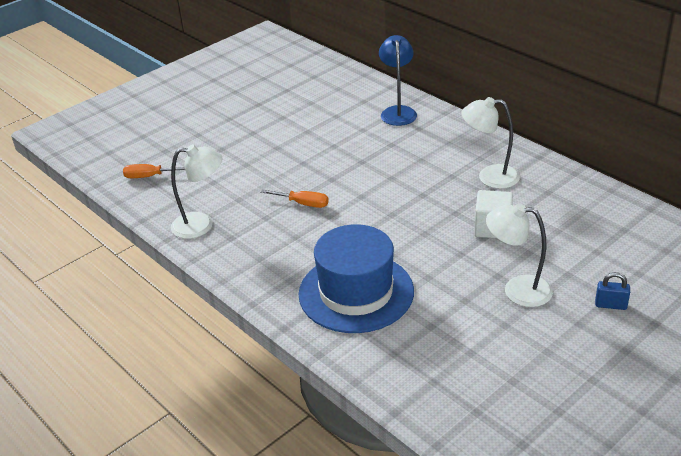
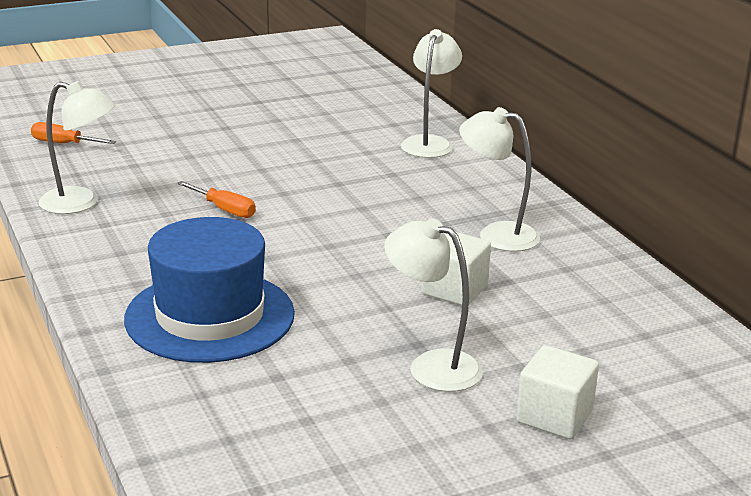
camera: 15 degrees right, 10 degrees down
blue lamp [379,35,417,126] -> white lamp [401,29,462,158]
blue padlock [595,272,630,310] -> white cube [516,345,599,439]

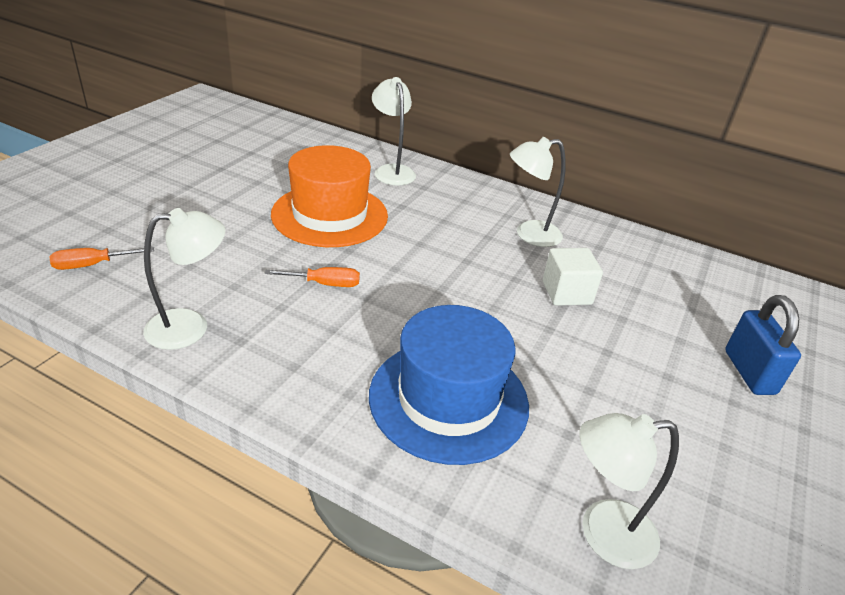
camera: 40 degrees left, 10 degrees up
white lamp [384,218,483,392] -> white lamp moved to [579,413,679,569]
white cube [516,345,599,439] -> blue padlock [725,295,801,395]
none -> orange hat [271,145,388,247]

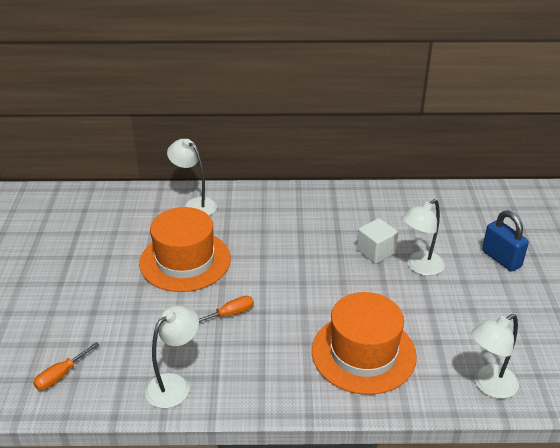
camera: 25 degrees left, 0 degrees up
blue hat [369,305,529,465] -> orange hat [312,292,417,395]
white lamp [510,137,566,247] -> white lamp moved to [402,199,445,276]

